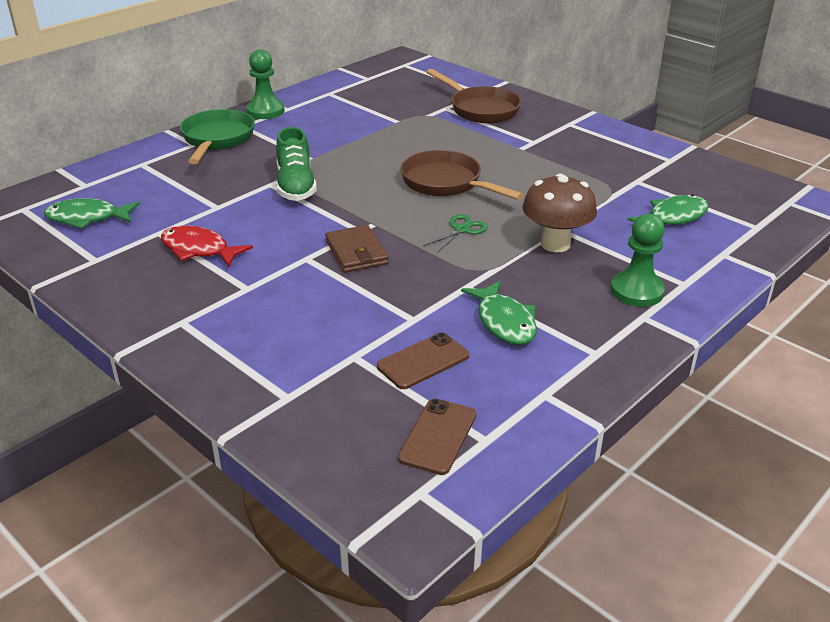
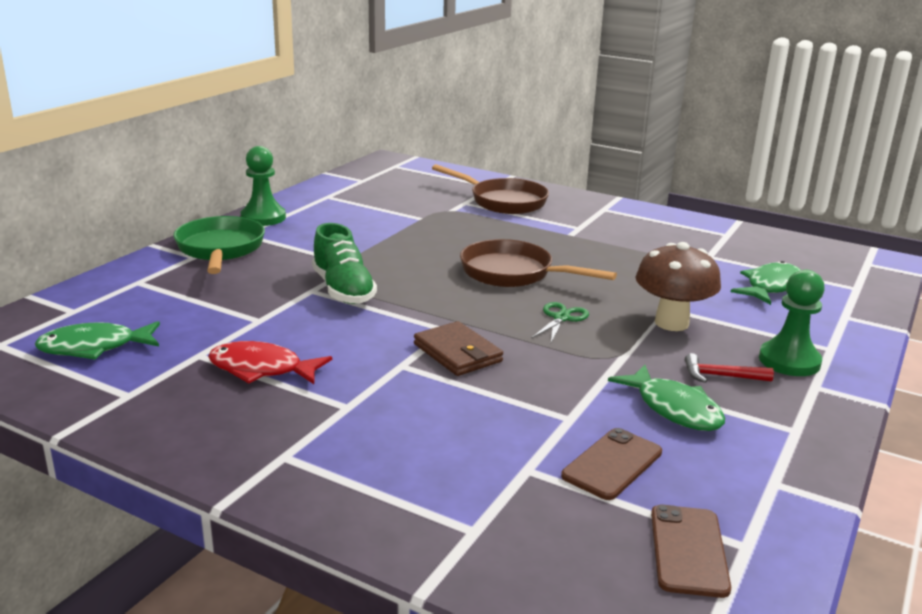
camera: 15 degrees left, 10 degrees down
none -> red hammer [685,353,774,383]

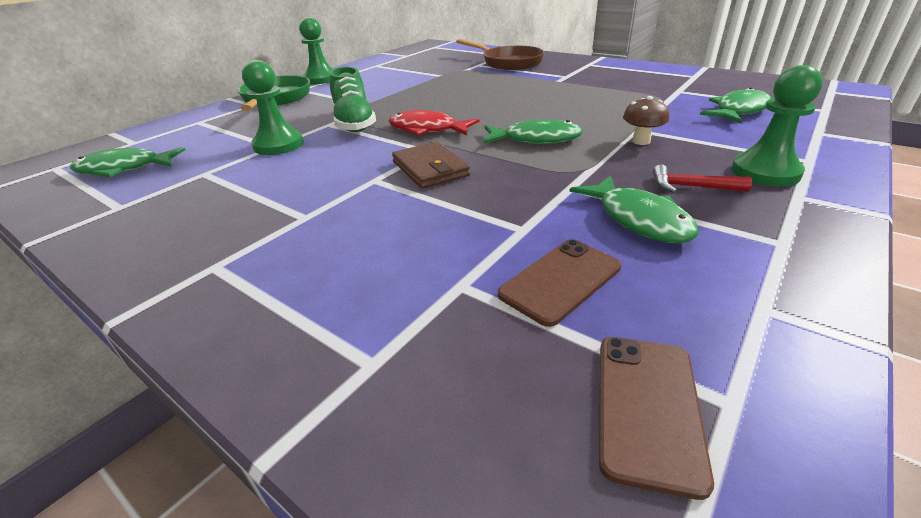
camera: 10 degrees right, 10 degrees up
red fish [208,341,332,384] -> red fish moved to [388,110,479,136]
brown pan [460,239,617,287] -> none
green scissors [531,302,589,343] -> green fish [483,119,583,144]
brown mushroom [635,242,721,331] -> brown mushroom [623,96,669,145], size x0.55
none -> green pawn [242,60,304,155]

